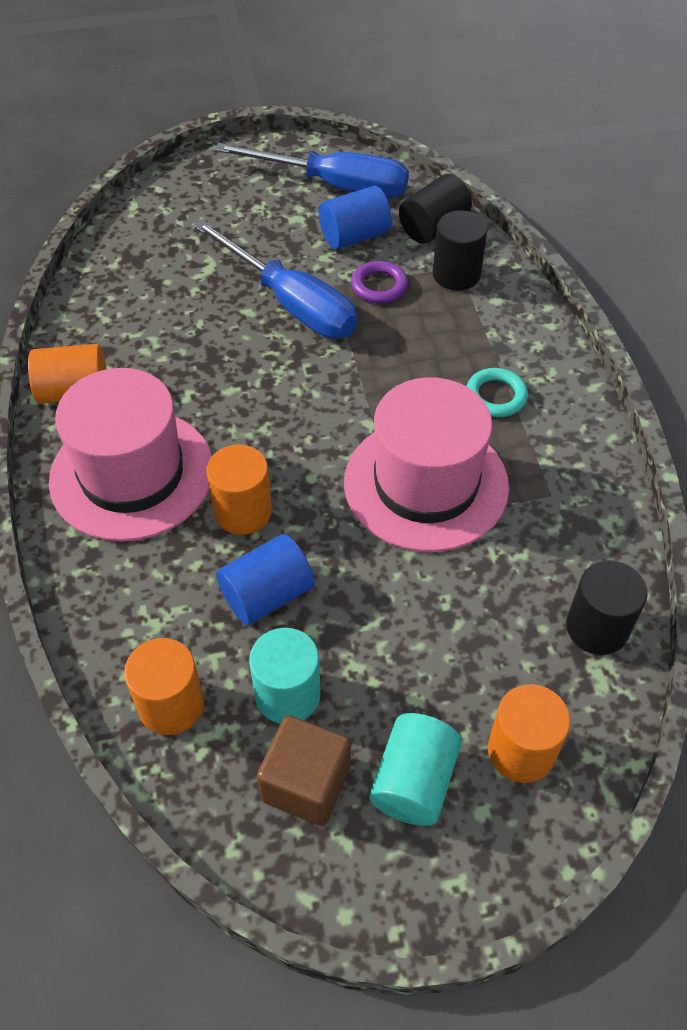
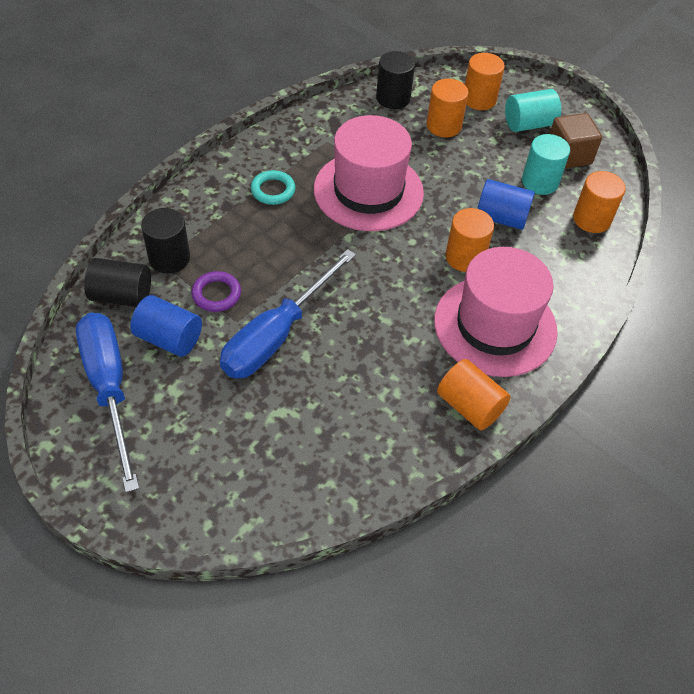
camera: 130 degrees left, 0 degrees up
blue screwdriver [193,220,357,339] -> blue screwdriver turned 150 degrees counterclockwise [220,249,356,379]
none -> orange cylinder [426,79,468,137]

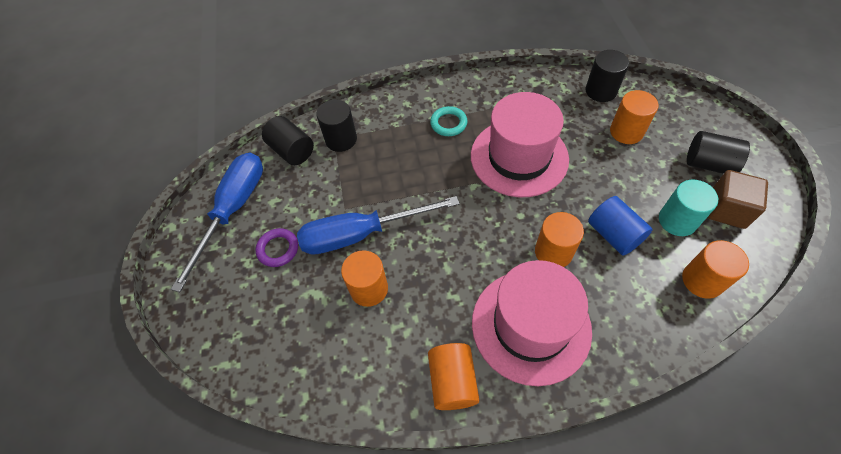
camera: 45 degrees right, 5 degrees up
blue cylinder [130,295,202,357] -> none
purple ring [192,271,241,312] -> purple ring moved to [256,228,298,267]
orange cylinder [465,53,505,110] -> orange cylinder moved to [341,250,388,307]
turquoise cylinder [505,89,561,132] -> black cylinder [687,131,750,174]

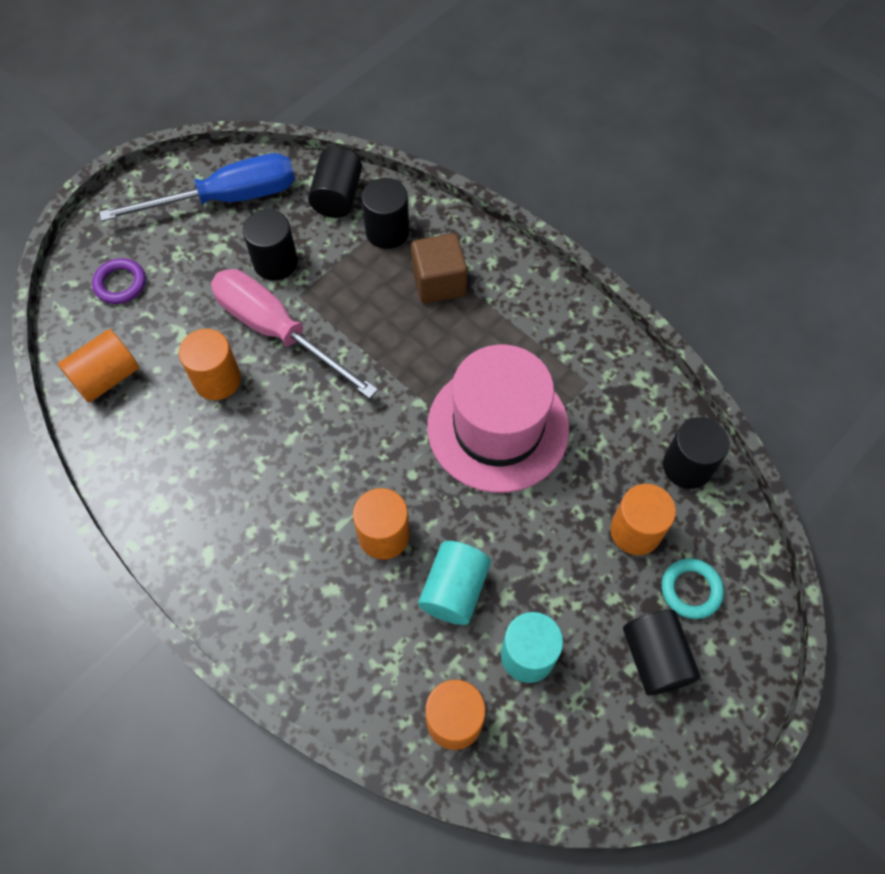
camera: 50 degrees right, 5 degrees up
purple ring [256,228,298,267] -> purple ring moved to [92,258,146,304]
blue screwdriver [297,196,459,255] -> pink screwdriver [211,269,378,399]
orange cylinder [428,343,479,410] -> orange cylinder moved to [58,329,139,403]
turquoise ring [430,106,468,136] -> turquoise ring moved to [662,559,724,619]
pink hat [472,260,592,386] -> none
blue cylinder [588,196,653,256] -> turquoise cylinder [418,541,491,625]
brown cube [707,170,768,229] -> brown cube moved to [411,233,467,304]
none -> black cylinder [243,209,298,281]

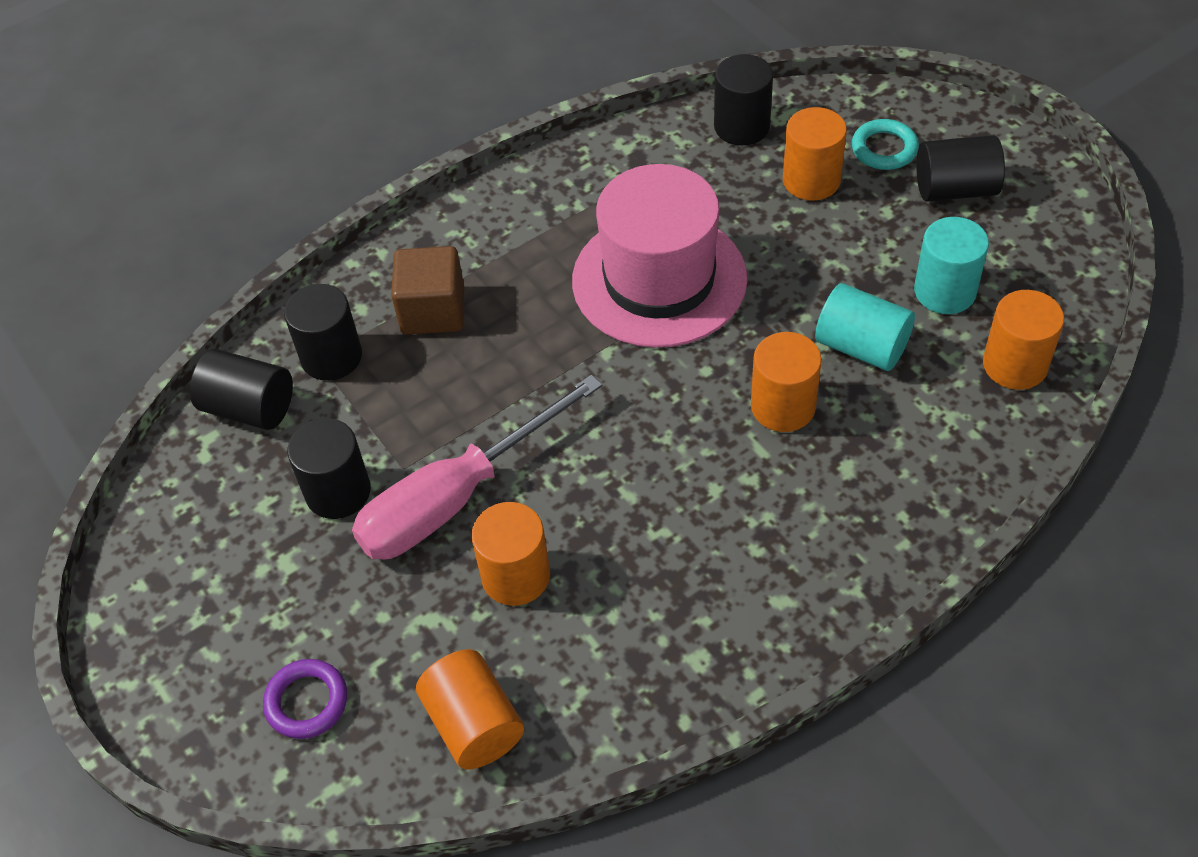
camera: 75 degrees left, 10 degrees down
blue screwdriver [99,153,295,221] -> none

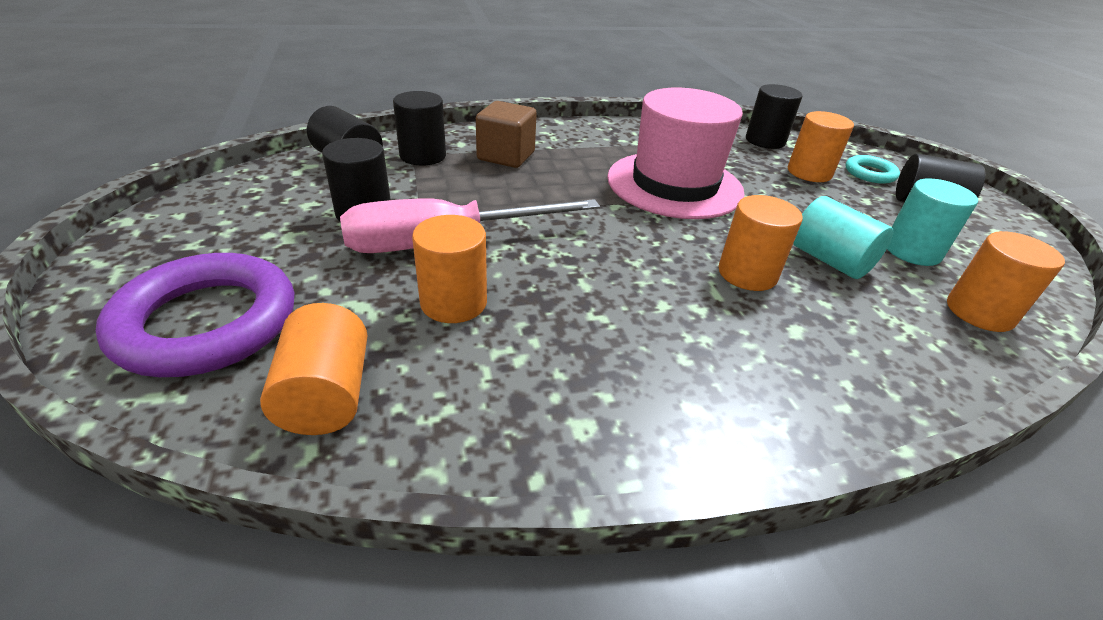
camera: 15 degrees right, 15 degrees down
purple ring [263,659,347,739] -> purple ring [96,253,294,377], size x2.04

